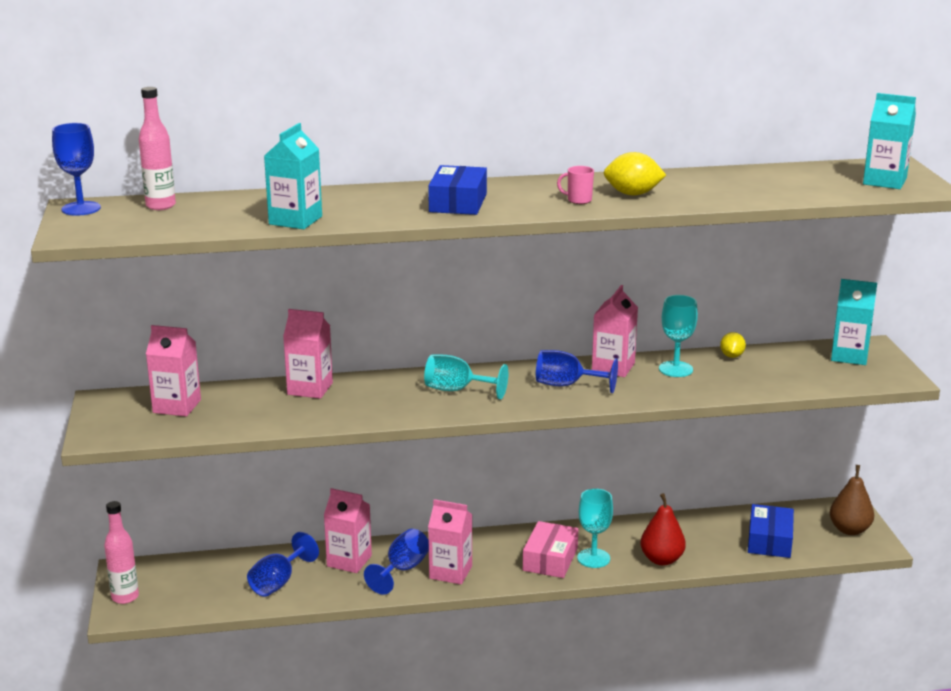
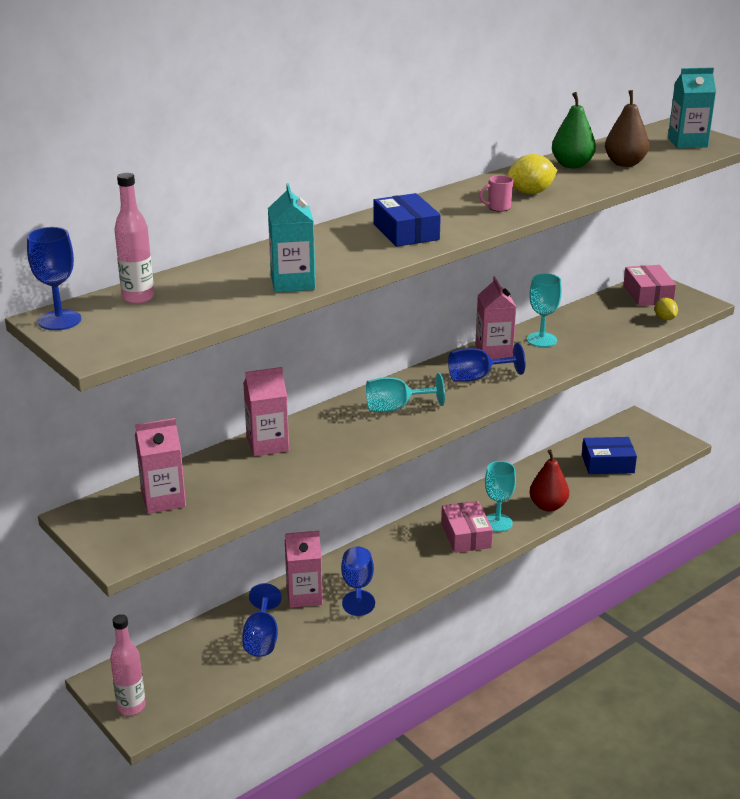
camera: 30 degrees left, 5 degrees up
pink carton [428,499,472,585] -> none
yellow lemon [720,332,746,358] -> yellow lemon moved to [655,298,678,320]
blue box [748,504,794,558] -> blue box turned 75 degrees counterclockwise [582,437,637,474]
brown pear [830,465,874,535] -> brown pear moved to [605,90,649,167]
turquoise carton [831,279,877,365] -> pink box [623,265,676,306]
none -> green pear [552,92,596,168]

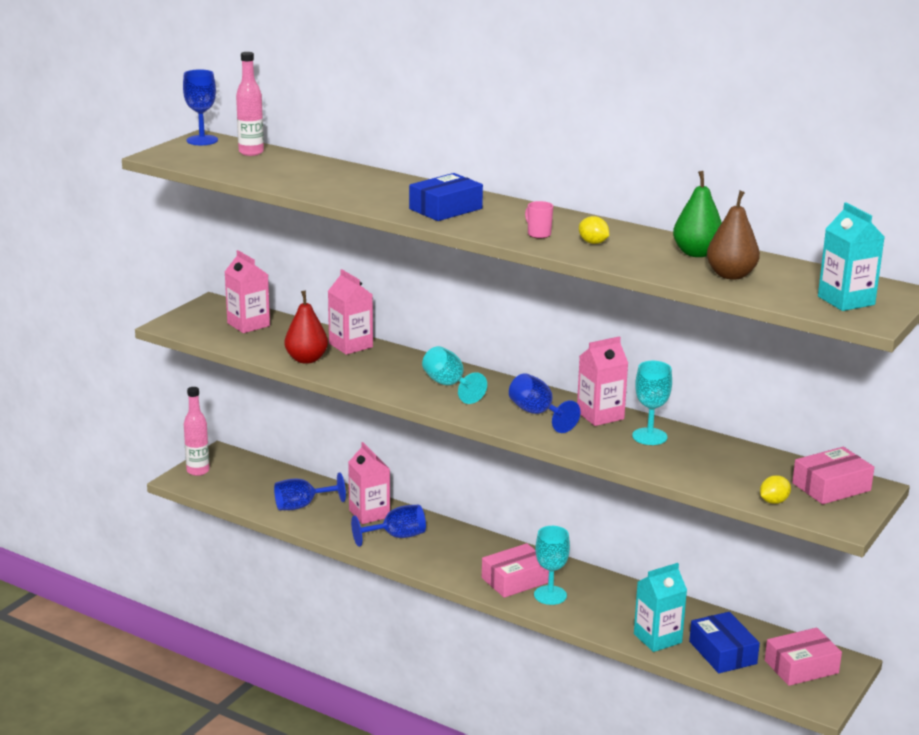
camera: 70 degrees right, 5 degrees down
turquoise carton [268,183,315,292] -> turquoise carton moved to [634,563,687,652]
yellow lemon [507,154,557,194] -> yellow lemon [579,216,609,244], size x0.65
red pear [529,449,569,511] -> red pear moved to [284,291,328,364]
none -> pink box [765,627,842,686]

